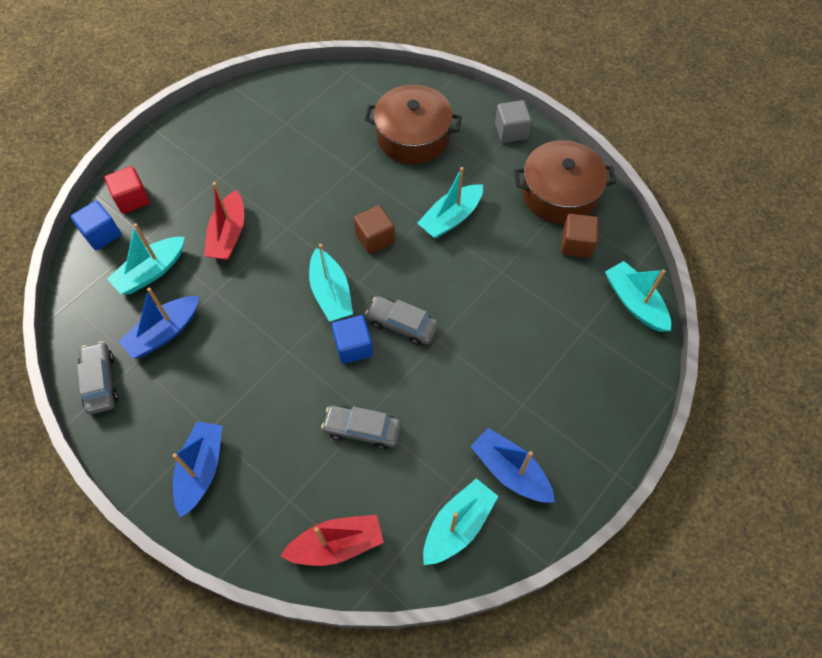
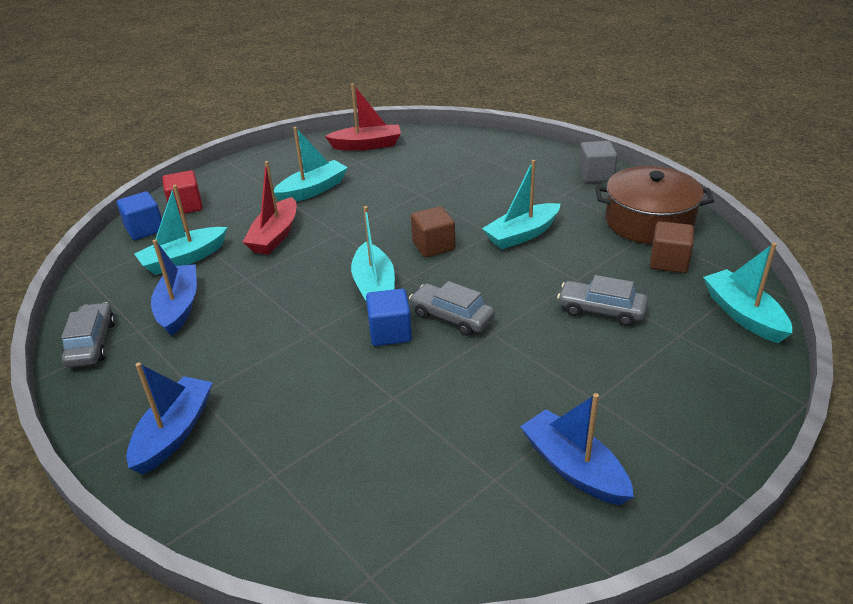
camera: 10 degrees right, 25 degrees down
blue boat [119,288,199,359] -> blue boat turned 120 degrees clockwise [151,239,197,336]
red boat [281,514,384,566] -> red boat moved to [325,83,401,151]
grey car [321,405,401,450] -> grey car moved to [557,275,648,326]
brown pot [365,85,462,164] -> none
turquoise boat [423,478,498,565] -> turquoise boat moved to [274,127,348,202]

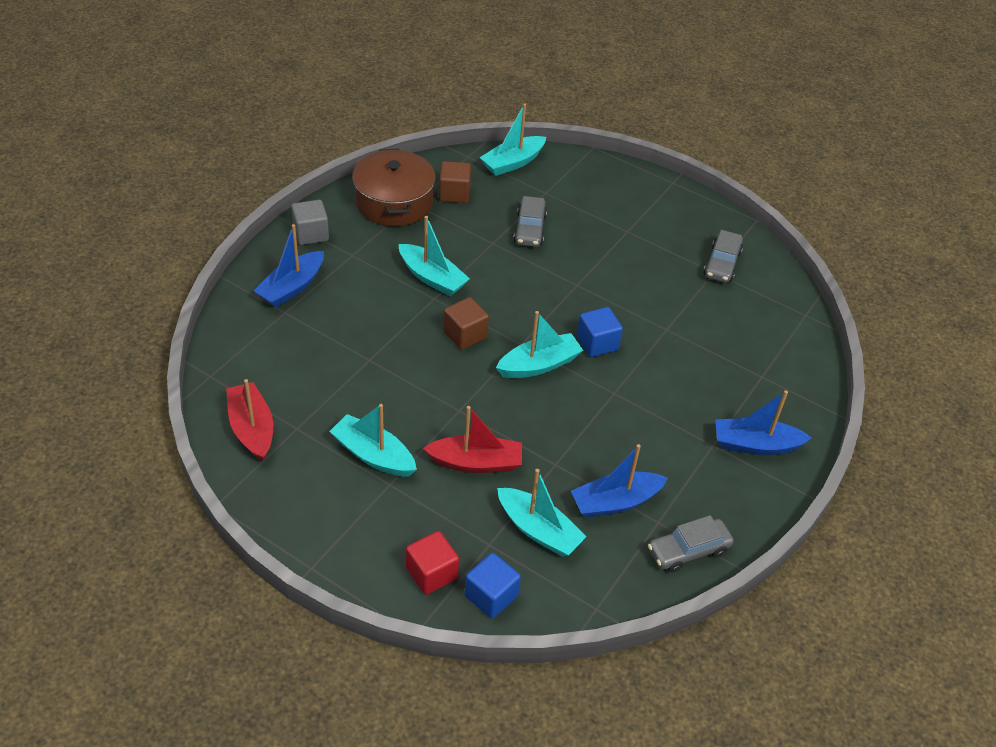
camera: 110 degrees left, 10 degrees up
grey car [409,281,495,336] -> grey car moved to [704,230,743,283]
blue boat [520,393,634,505] -> blue boat moved to [254,224,324,308]

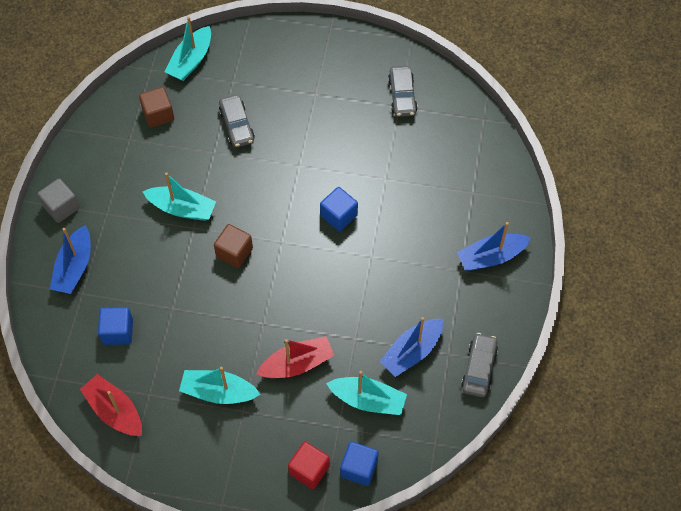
camera: 20 degrees left, 15 degrees up
brown pot [352,148,436,226] -> none
turquoise boat [496,311,583,378] -> none
grey car [648,515,734,572] -> grey car turned 150 degrees clockwise [461,333,498,397]
none -> blue cube [98,307,133,345]

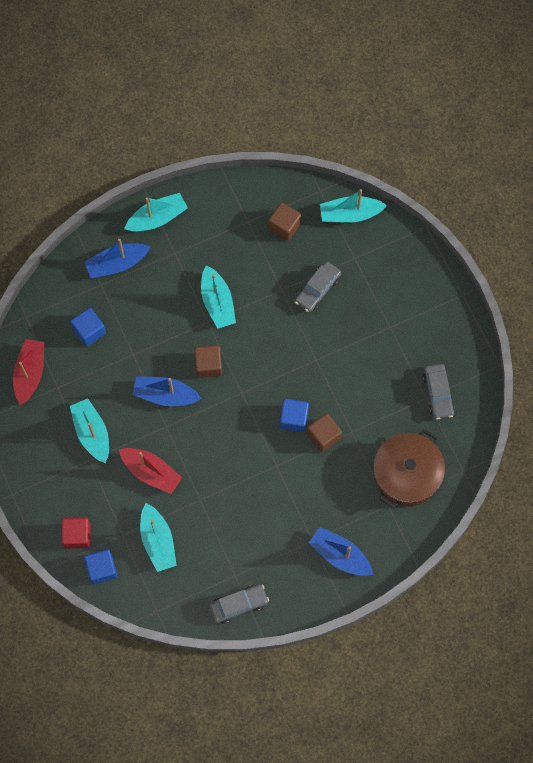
camera: 55 degrees right, 10 degrees up
grey cube [37,178,79,223] -> turquoise boat [124,193,188,232]
blue boat [379,317,443,377] -> blue boat moved to [132,376,202,407]
grey car [388,66,418,117] -> grey car turned 60 degrees counterclockwise [423,364,455,420]
none -> brown cube [307,413,342,452]
none -> brown pot [374,429,445,508]

